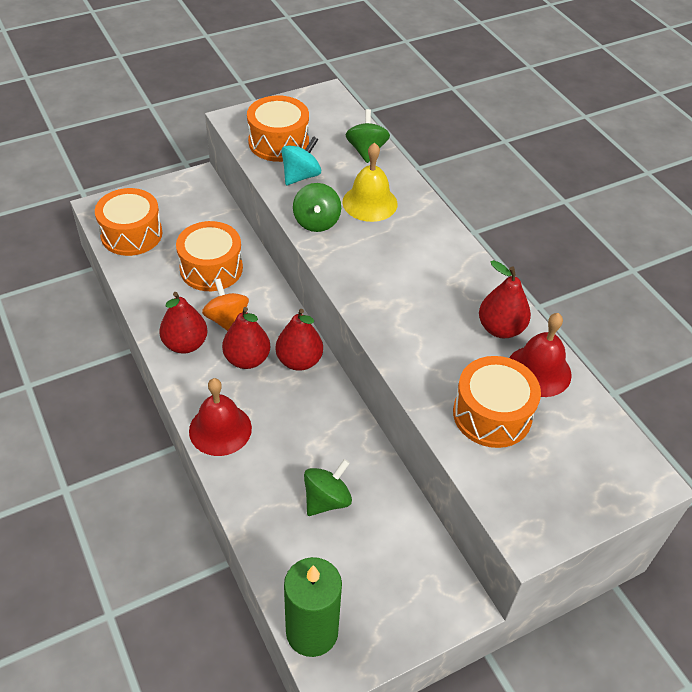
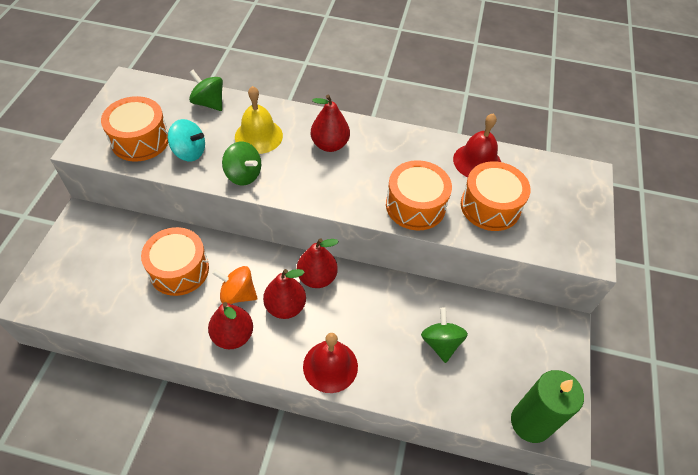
camera: 50 degrees left, 5 degrees up
orange drum [95,188,162,256] -> orange drum moved to [386,160,452,230]
turquoise spinning top [281,136,321,185] -> turquoise spinning top turned 120 degrees clockwise [168,119,205,161]
red pear [479,260,531,338] -> red pear moved to [311,94,350,152]

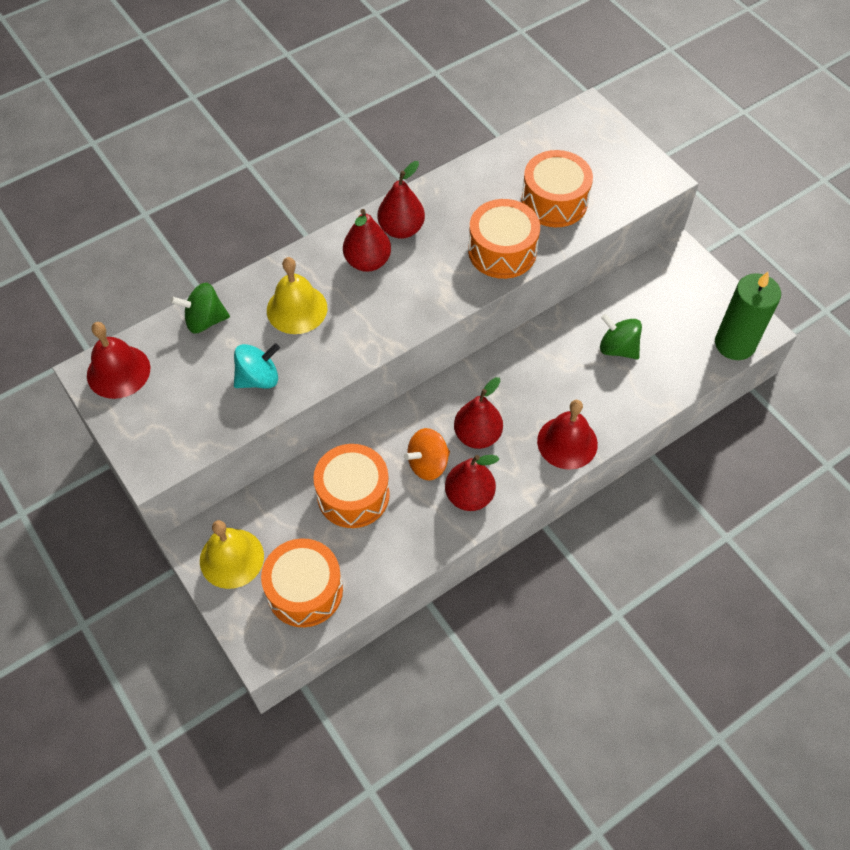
camera: 45 degrees left, 5 degrees up
orange drum [101,96,168,162] -> orange drum moved to [261,538,343,627]
green spinning top [222,142,261,186] -> none
red pear [297,238,339,288] -> red pear moved to [378,161,425,239]
red bell [453,114,501,177] -> red bell moved to [87,322,150,399]
none -> yellow bell [200,520,264,589]

